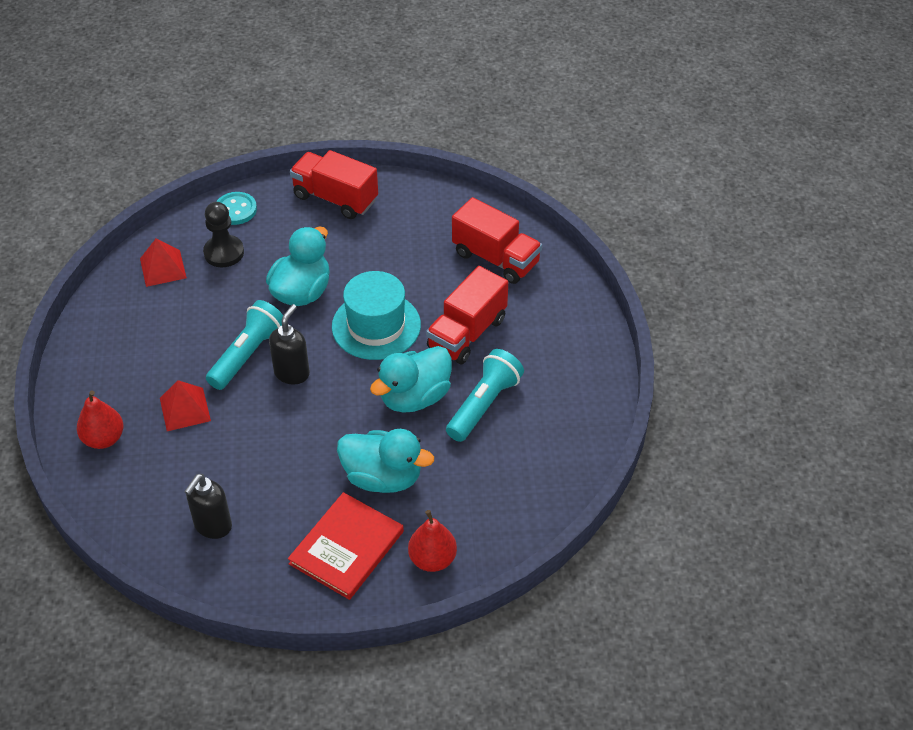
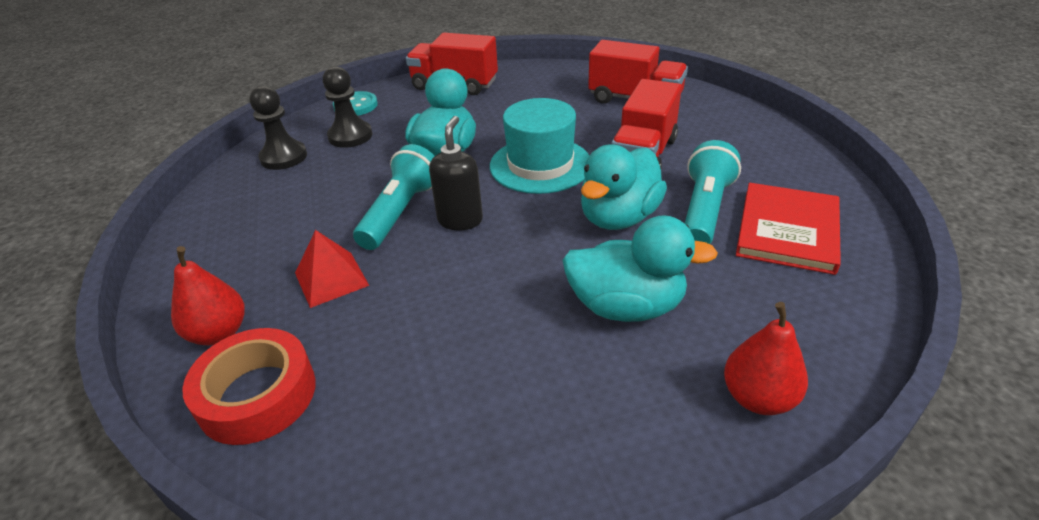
camera: 10 degrees left, 10 degrees down
red pyramid [140,238,187,287] -> black pawn [249,86,307,170]
black soap dispenser [184,474,232,539] -> none
red book [288,492,404,600] -> red book moved to [736,183,841,275]
none -> red tape [182,328,316,445]

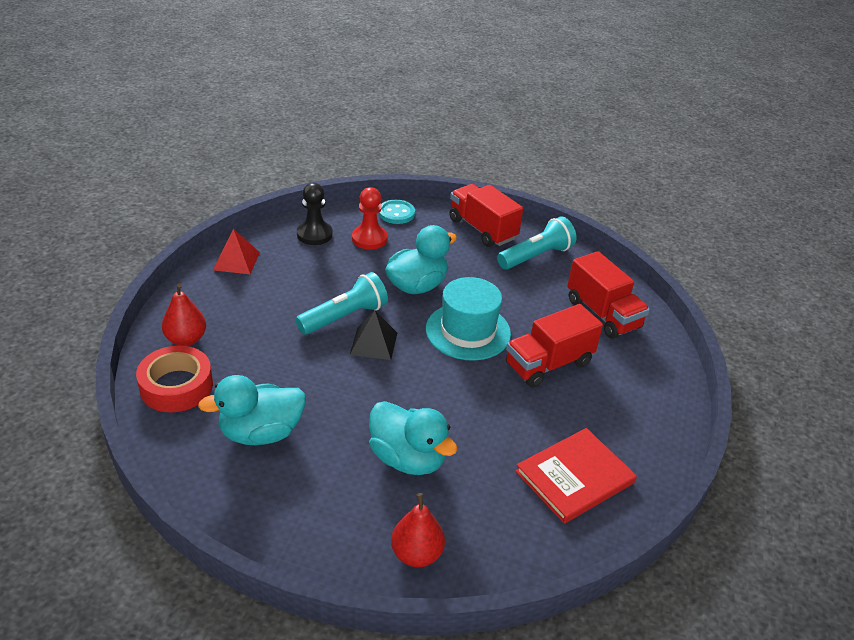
camera: 30 degrees right, 0 degrees up
red pyramid [295,230,369,308] -> red pyramid moved to [213,229,260,274]
black pawn [323,66,372,148] -> red pawn [352,187,388,250]
black soap dispenser [429,116,483,230] -> black pyramid [350,311,397,360]
turquoise duck [581,144,667,230] -> turquoise duck moved to [198,375,306,445]
turquoise flashlight [685,140,741,244] -> turquoise flashlight moved to [497,216,576,270]

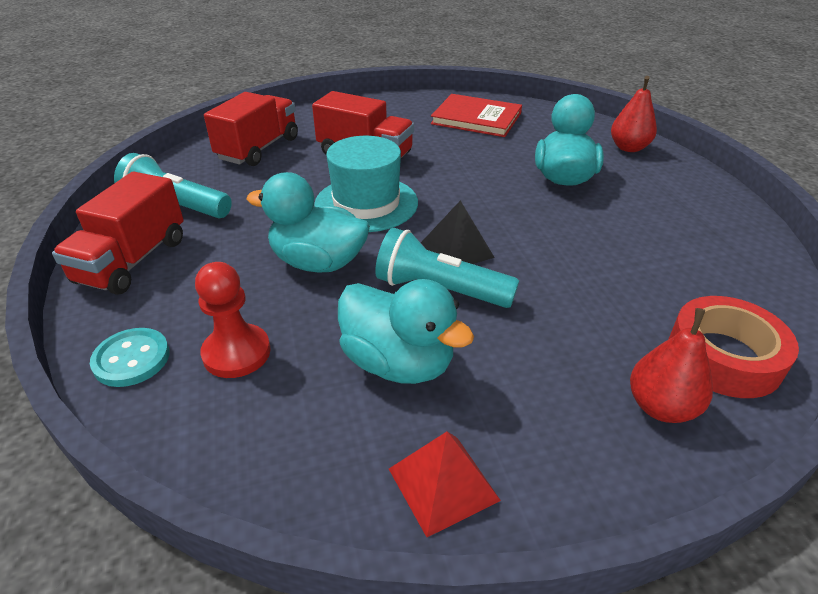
camera: 120 degrees left, 0 degrees up
turquoise duck [198,375,306,445] -> turquoise duck moved to [338,279,474,384]
black pawn [297,183,333,245] -> none

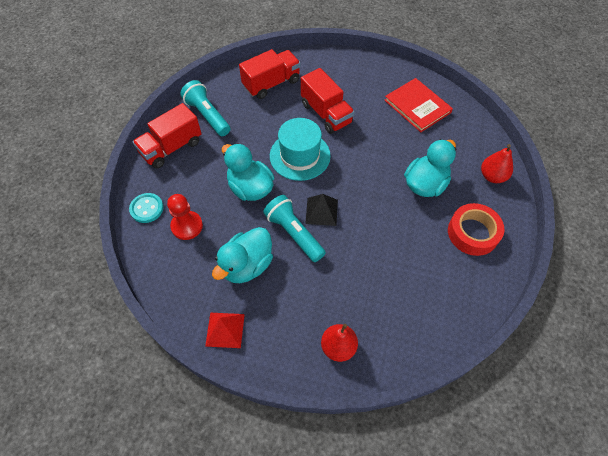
camera: 30 degrees right, 20 degrees up
turquoise duck [338,279,474,384] -> turquoise duck turned 60 degrees clockwise [212,227,273,283]
red tape [668,296,799,398] -> red tape moved to [448,203,504,256]

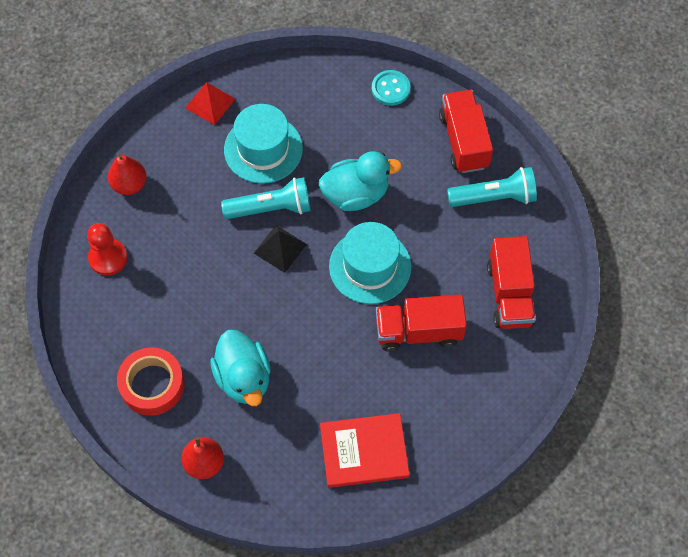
camera: 120 degrees right, 5 degrees up
red pawn [167,194,203,240] -> red pawn moved to [87,223,127,276]
turquoise duck [212,227,273,283] -> turquoise hat [224,104,303,184]

